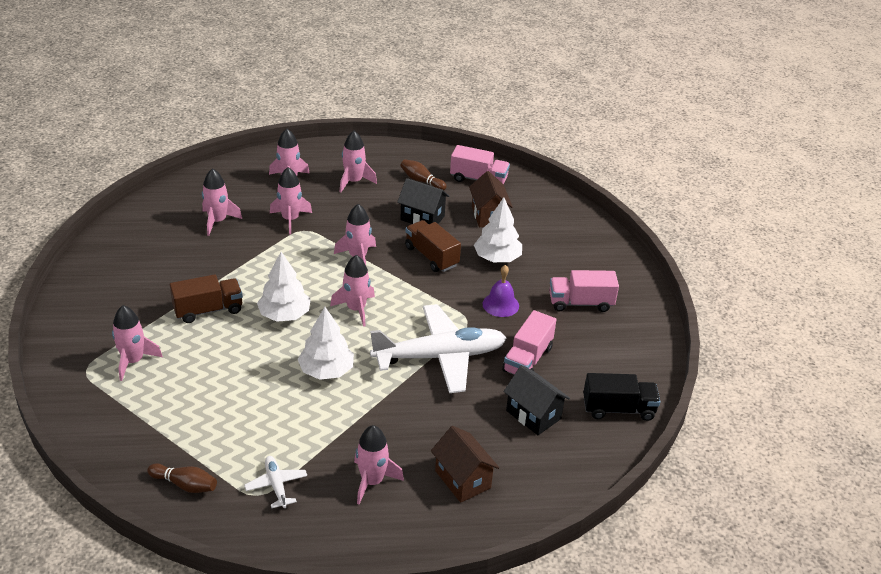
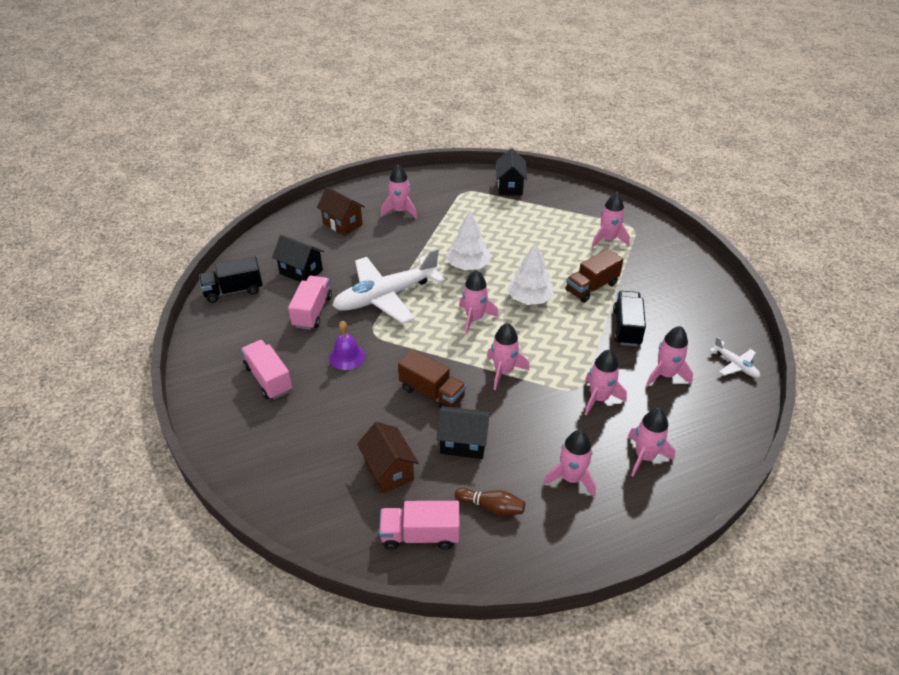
camera: 165 degrees right, 5 degrees up
brown bowling pin [147,463,217,493] -> black house [496,148,527,196]
white plane [244,456,307,508] -> white plane moved to [710,337,760,378]
white tree [474,197,522,262] -> none
pink truck [549,270,619,312] -> pink truck turned 105 degrees counterclockwise [241,340,292,399]
none -> black truck [613,291,646,346]

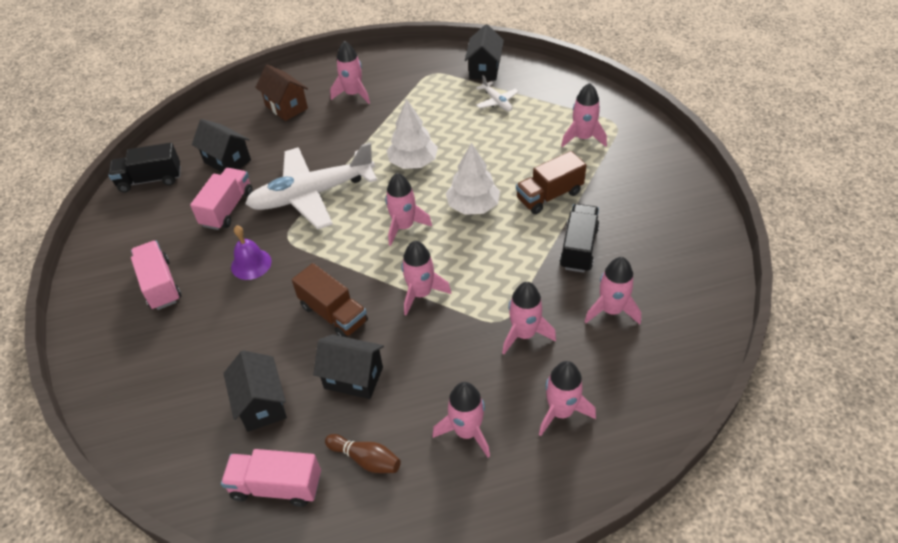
camera: 10 degrees right, 5 degrees up
brown house [357,422,419,493] -> black house [223,350,287,432]
white plane [710,337,760,378] -> white plane moved to [476,75,519,112]

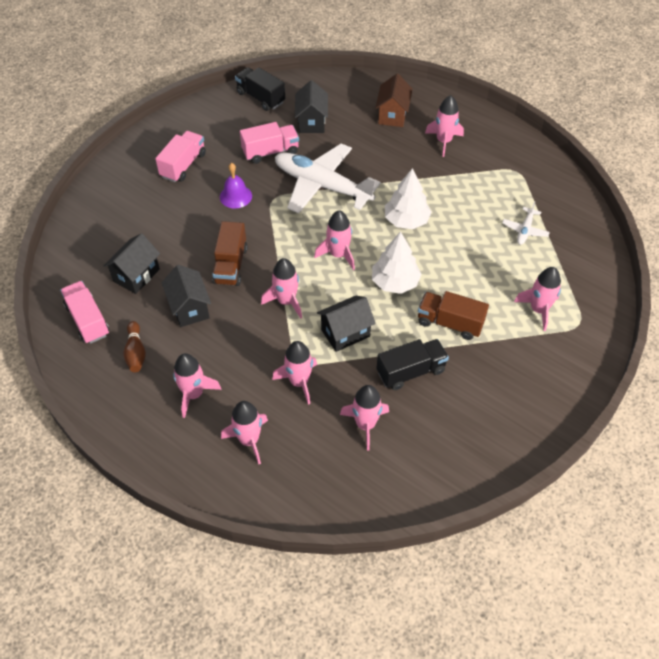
camera: 50 degrees right, 5 degrees up
black house [465,24,504,80] -> black house moved to [317,296,376,352]

